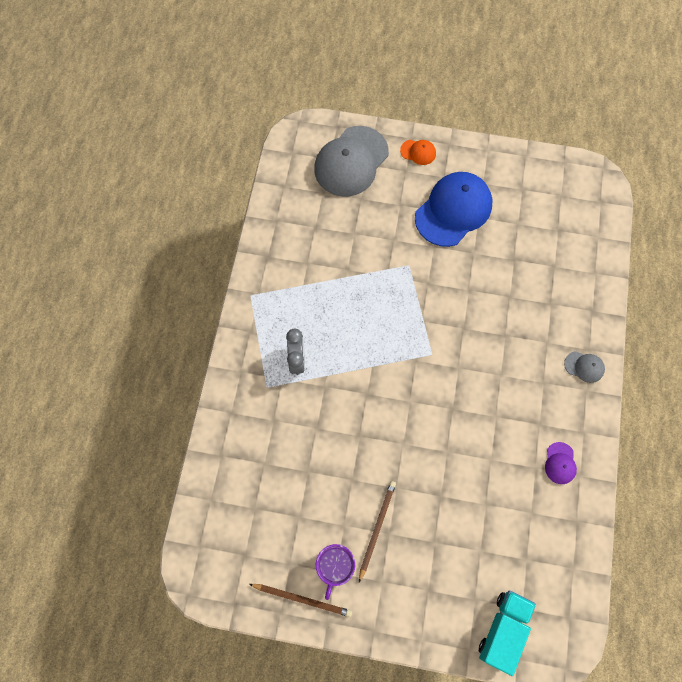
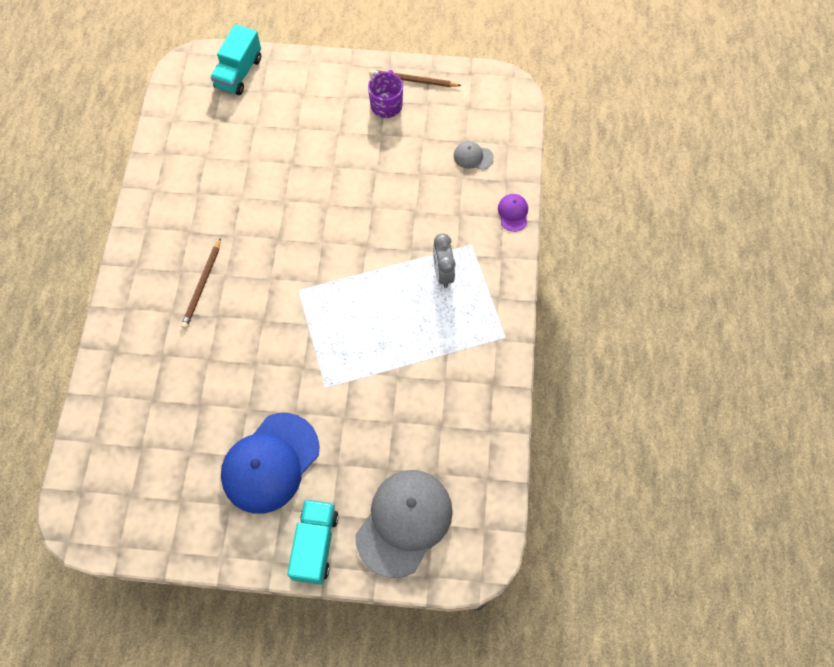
camera: 175 degrees right, 5 degrees down
brown pencil [359,481,396,582] -> brown pencil moved to [181,238,221,329]
orange cap [400,140,436,165] -> turquoise truck [287,500,339,584]
purple cap [545,442,577,484] -> purple cap moved to [498,194,528,232]
grey cap [564,351,605,383] -> grey cap moved to [454,141,494,170]

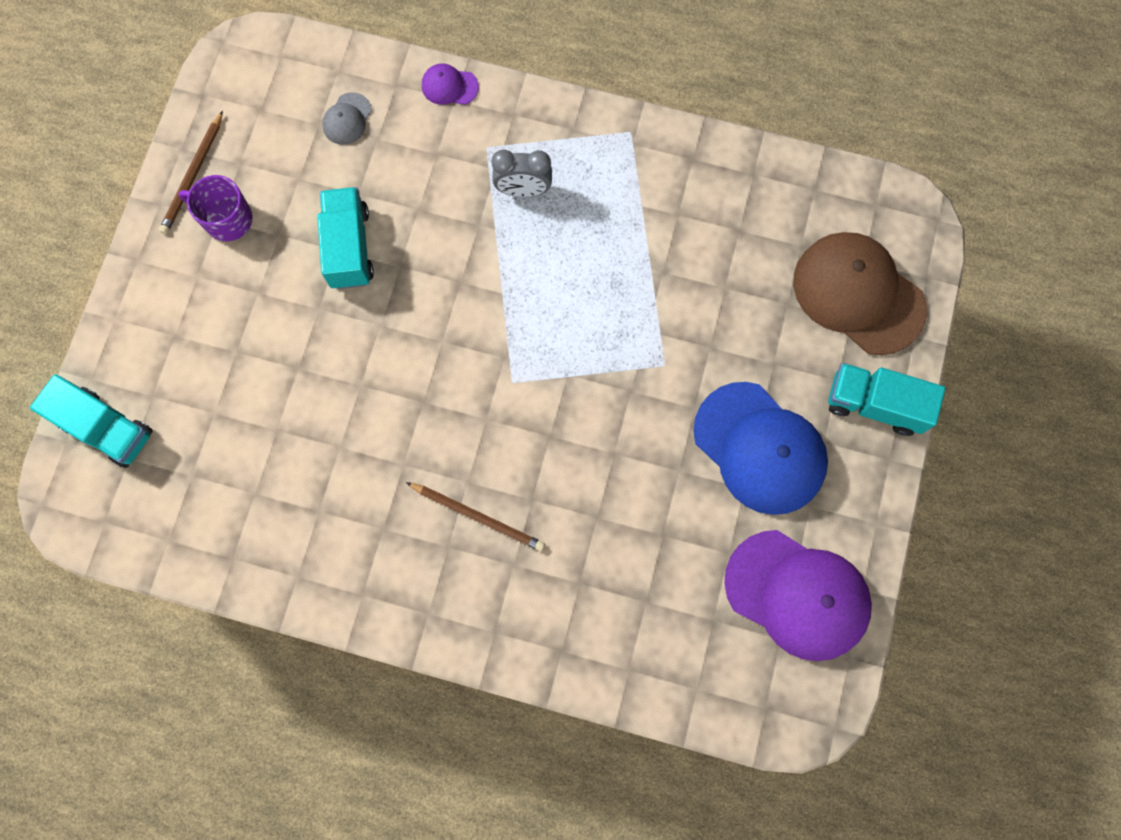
camera: 80 degrees left, 10 degrees up
grey cap [355,470,453,578] -> brown cap [793,232,927,355]
none -> turquoise truck [317,187,374,289]
none -> purple cap [724,530,872,661]

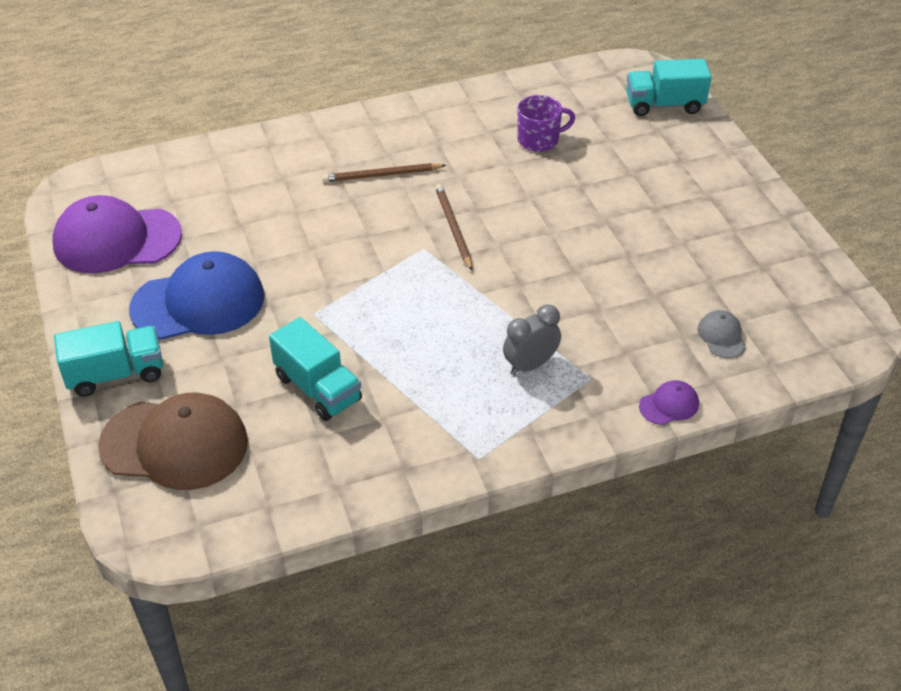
camera: 145 degrees right, 30 degrees down
brown pencil [159,111,223,234] -> brown pencil moved to [435,184,472,271]
purple mug [178,175,253,241] -> purple mug moved to [517,95,575,152]
turquoise truck [317,187,374,289] -> turquoise truck moved to [269,317,362,421]
blue cap [693,382,828,515] -> blue cap turned 150 degrees clockwise [129,251,264,340]

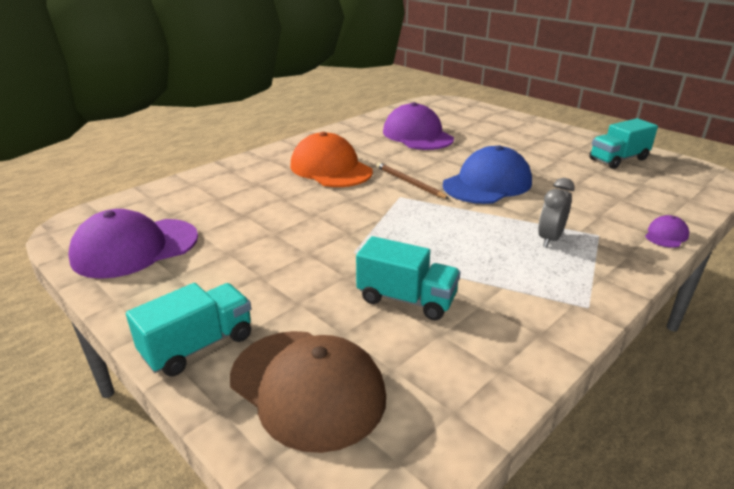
camera: 25 degrees left, 15 degrees down
brown cap [98,393,248,490] -> brown cap turned 60 degrees clockwise [230,331,386,453]
blue cap [129,251,264,340] -> blue cap moved to [443,145,532,204]
brown pencil [322,163,446,182] -> orange cap [290,132,373,187]
purple mug [517,95,575,152] -> purple cap [383,102,454,150]
turquoise truck [626,59,711,116] -> turquoise truck moved to [589,118,658,169]
grey cap [698,310,746,358] -> none

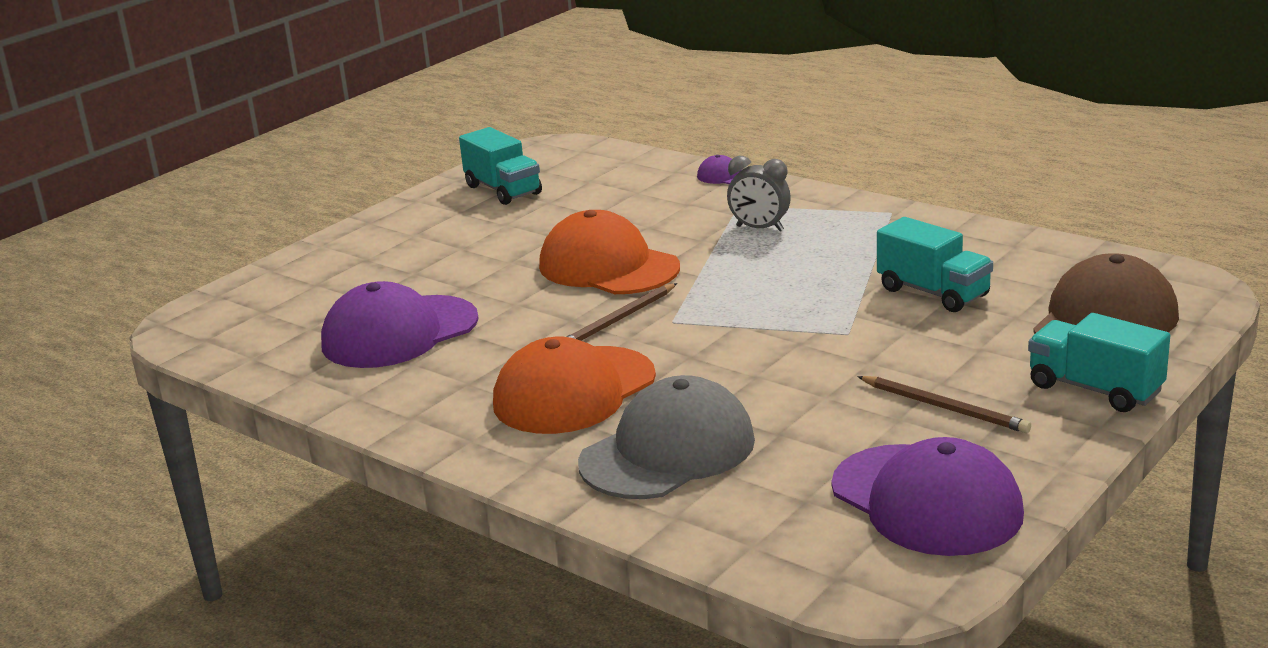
camera: 95 degrees left, 5 degrees down
turquoise truck [356,236,460,321] -> turquoise truck turned 120 degrees clockwise [877,217,993,312]
blue cap [443,145,532,204] -> orange cap [539,210,680,294]
none -> grey cap [578,375,755,499]
none -> brown pencil [857,376,1031,433]

